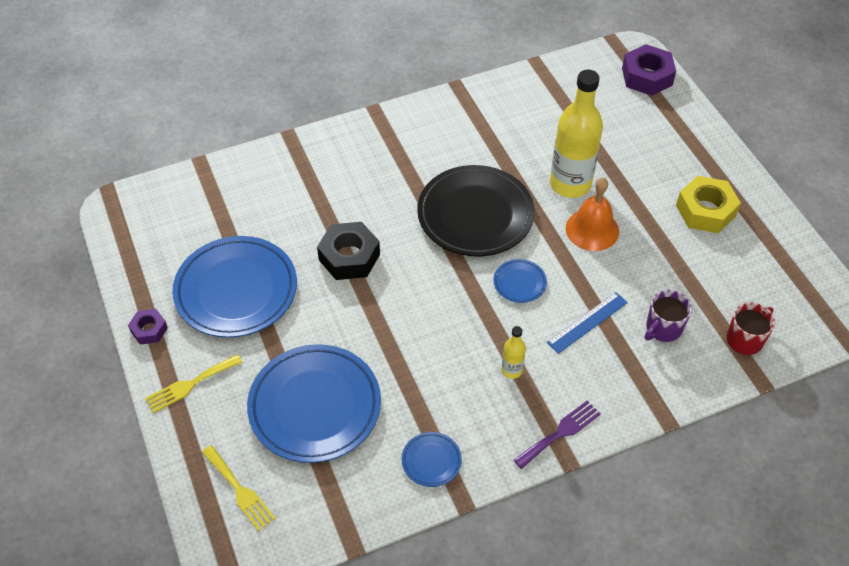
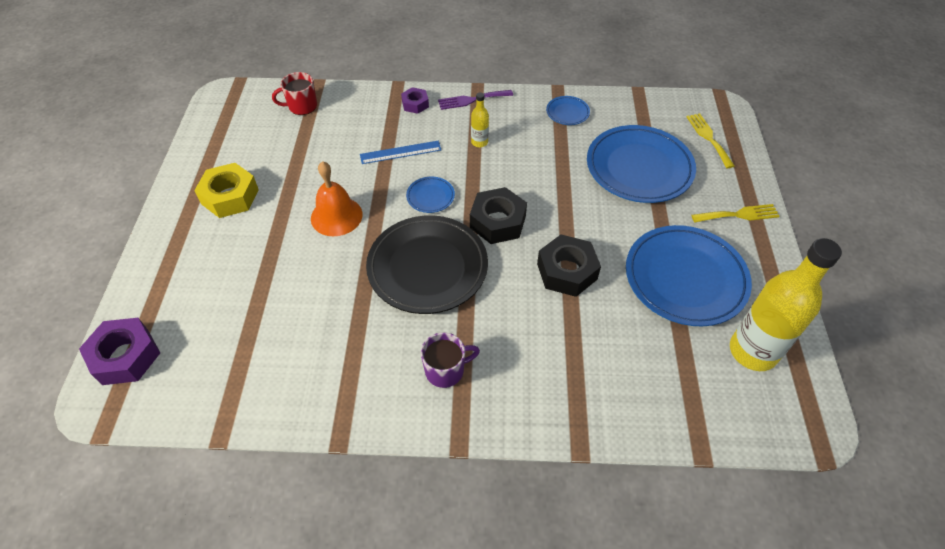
camera: 155 degrees left, 0 degrees up
purple nut [128,309,168,344] -> purple nut moved to [401,87,429,114]
yellow bottle [550,70,603,198] -> yellow bottle moved to [730,238,842,371]
purple mug [645,290,692,342] -> purple mug moved to [421,332,480,388]
none -> black nut [470,187,527,244]

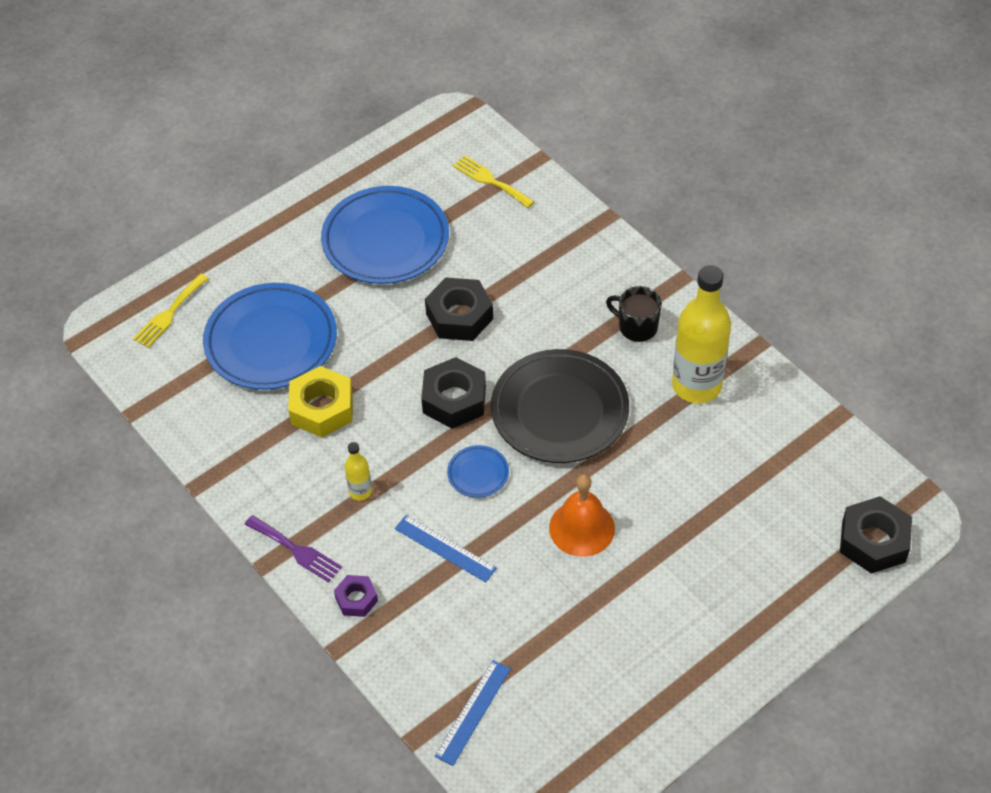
camera: 130 degrees left, 0 degrees up
purple nut [79,318,160,385] -> black nut [840,496,912,574]
yellow nut [194,163,259,218] -> yellow nut moved to [288,366,353,438]
red mug [272,72,317,115] -> blue ruler [435,660,511,766]
purple mug [421,332,480,388] -> black mug [606,286,662,342]
blue plate [546,96,590,125] -> none
yellow fork [692,204,780,223] -> yellow fork moved to [453,155,535,208]
yellow bottle [730,238,842,371] -> yellow bottle moved to [672,265,731,404]

